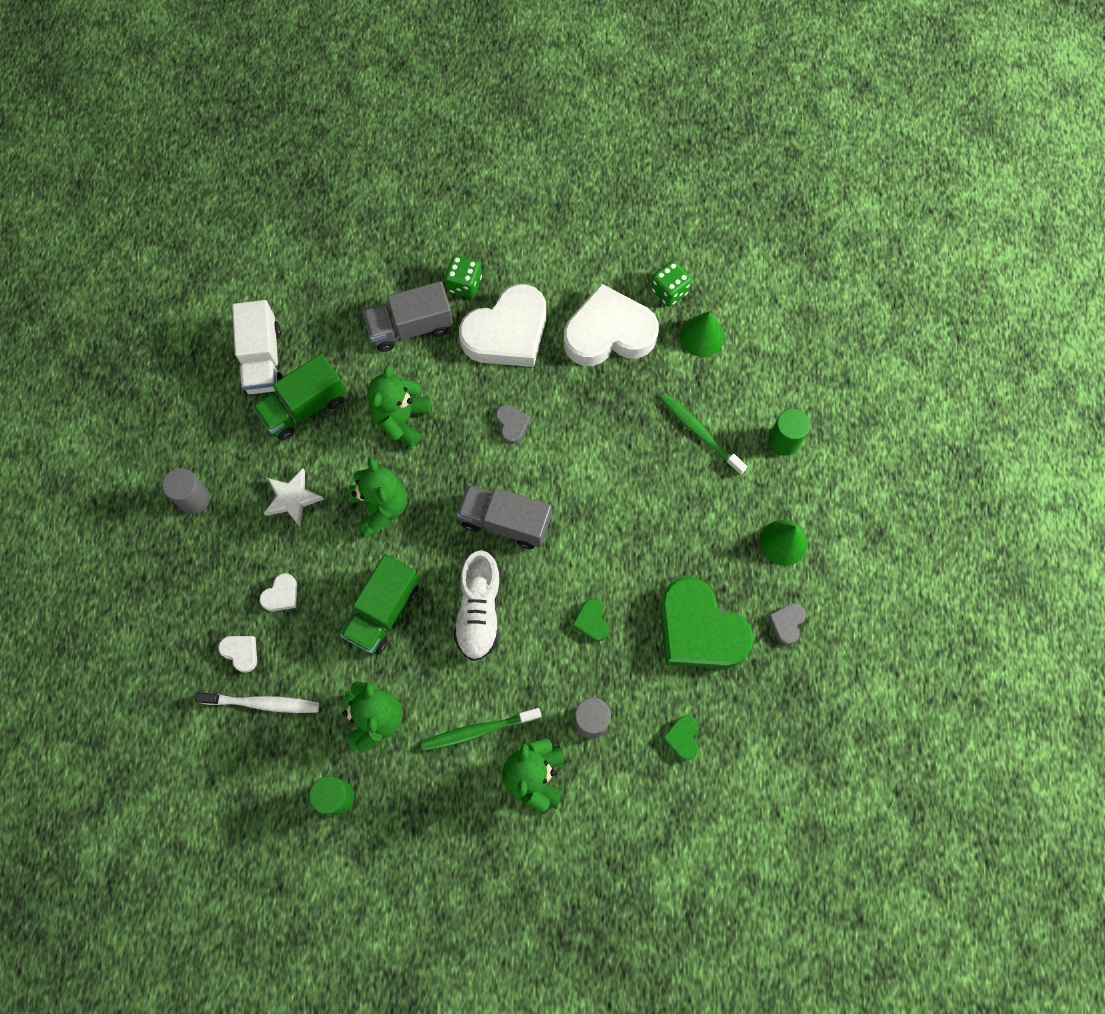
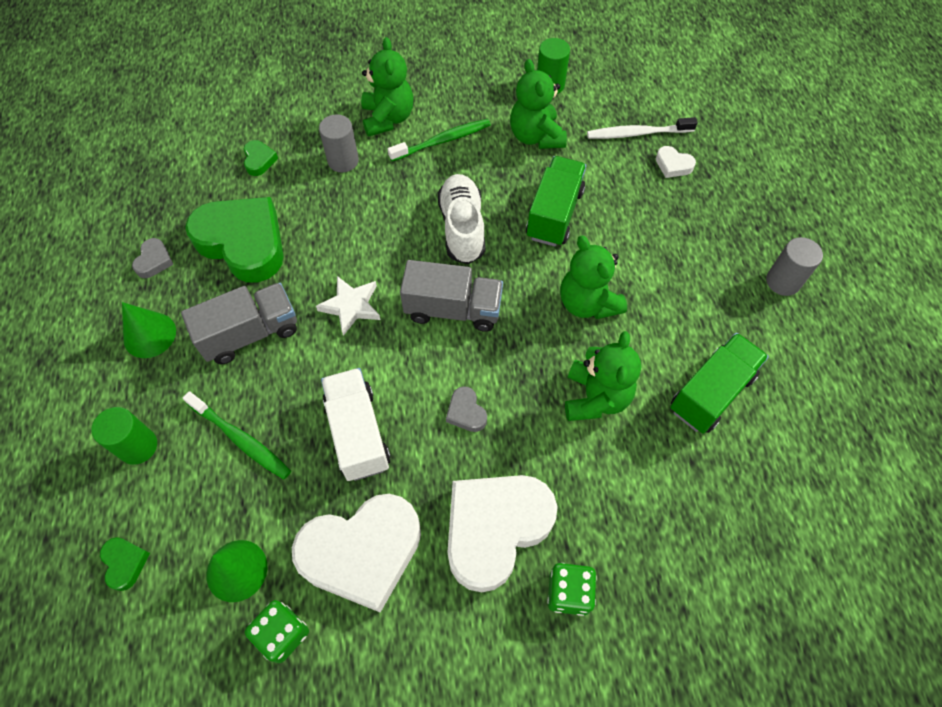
camera: 170 degrees right, 10 degrees down
white truck [232,300,283,394] -> white truck moved to [321,368,390,481]
white heart [259,573,297,611] -> none
white star [264,468,324,527] -> white star moved to [316,276,381,336]
grey truck [362,281,453,352] -> grey truck moved to [181,283,297,364]
green heart [573,599,609,641] -> green heart moved to [100,537,150,591]

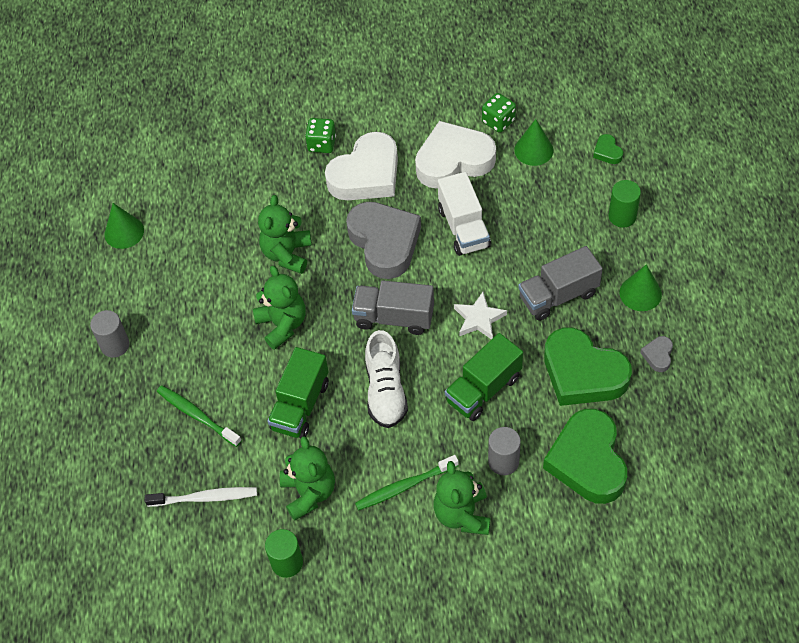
camera: 175 degrees left, 5 degrees down
green toothbrush [183,391,291,480] -> green toothbrush moved to [157,385,242,447]
green heart [244,140,278,176] -> green heart [543,409,627,504], size x2.44
grey heart [446,386,487,432] -> grey heart [346,202,421,279], size x2.44
white heart [656,146,696,178] -> none
green truck [670,333,769,434] -> green truck moved to [445,333,523,421]
none -> green cone [105,203,144,249]

